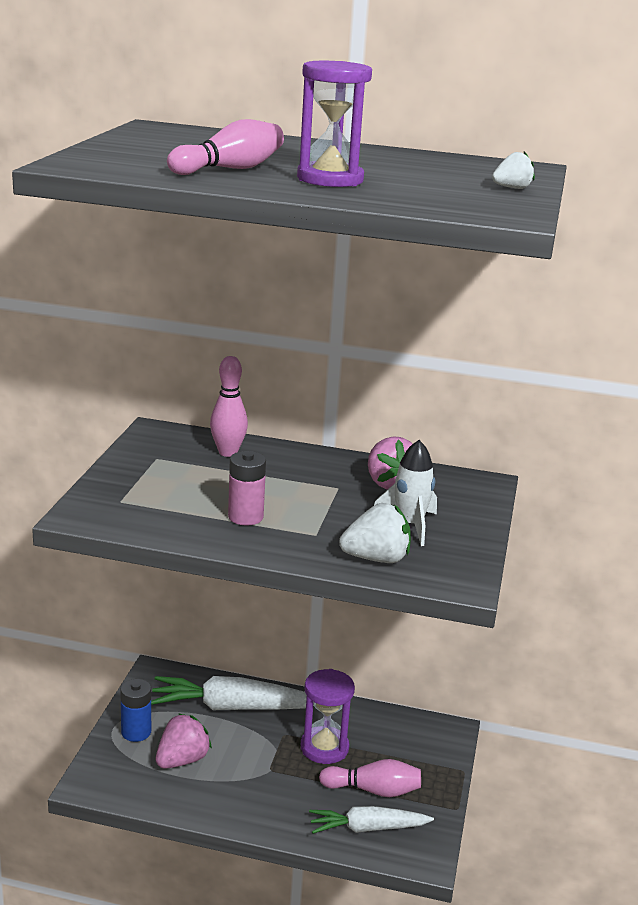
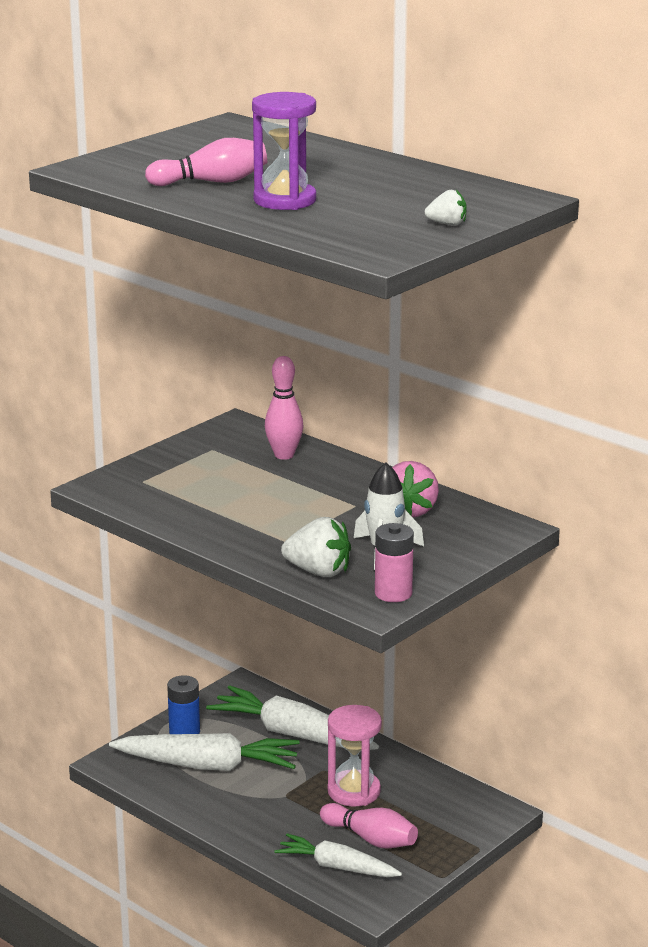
camera: 30 degrees right, 0 degrees up
pink strawberry [156,713,212,769] -> white carrot [109,733,300,771]
pink battery [228,451,266,525] -> pink battery moved to [375,523,414,602]
purple hourglass [301,669,355,764] -> pink hourglass [328,705,382,807]

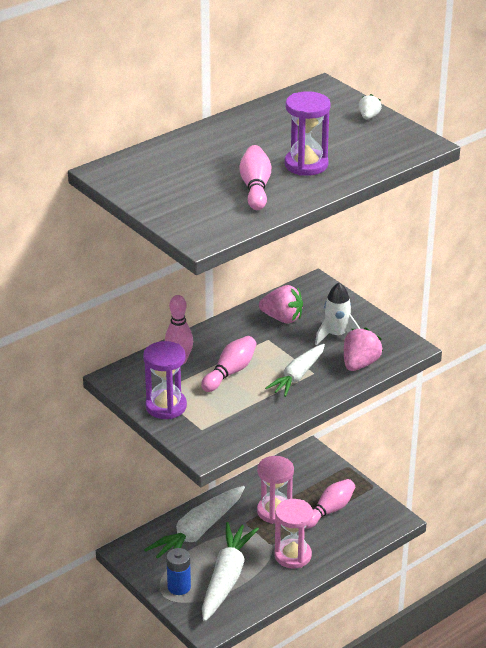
camera: 80 degrees left, 10 degrees up
white carrot [274,833,402,877] -> white carrot moved to [265,344,325,397]
white strawberry [281,517,351,577] -> pink strawberry [344,327,383,371]
pink battery [375,523,414,602] -> none
none -> purple hourglass [143,341,187,419]
none -> pink bowling pin [201,336,256,392]
none -> pink hourglass [275,499,313,568]

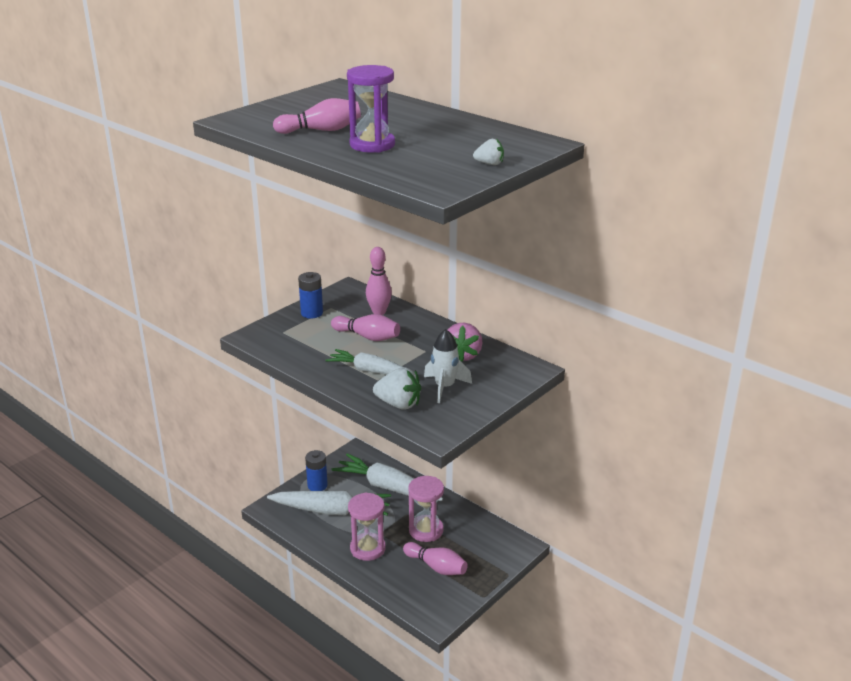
camera: 80 degrees right, 5 degrees down
purple hourglass [143,341,187,419] -> blue battery [298,272,323,318]
pink strawberry [344,327,383,371] -> white strawberry [373,367,421,410]

